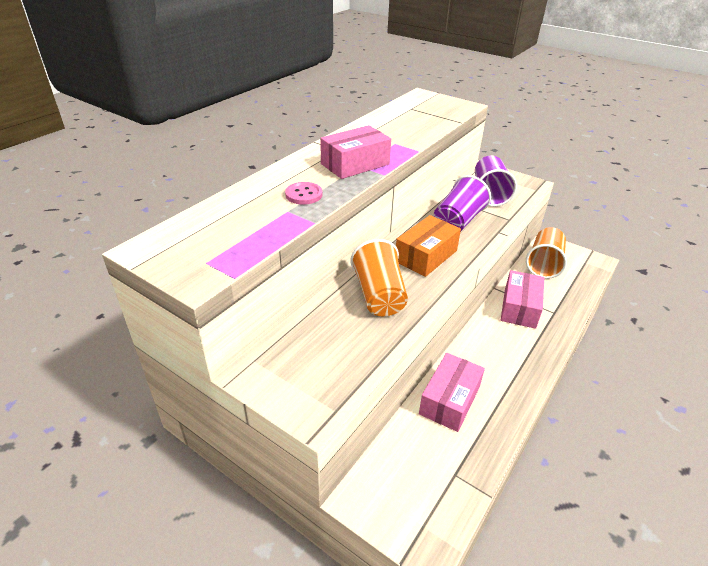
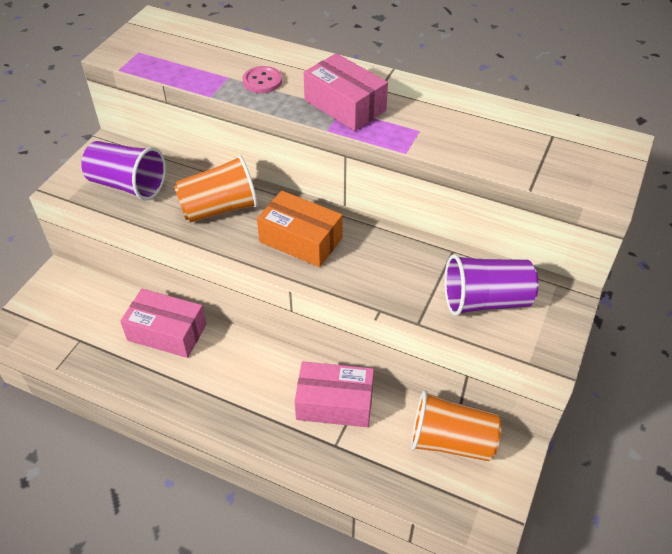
camera: 80 degrees right, 10 degrees up
purple cup [433,175,491,231] -> purple cup moved to [81,141,166,200]

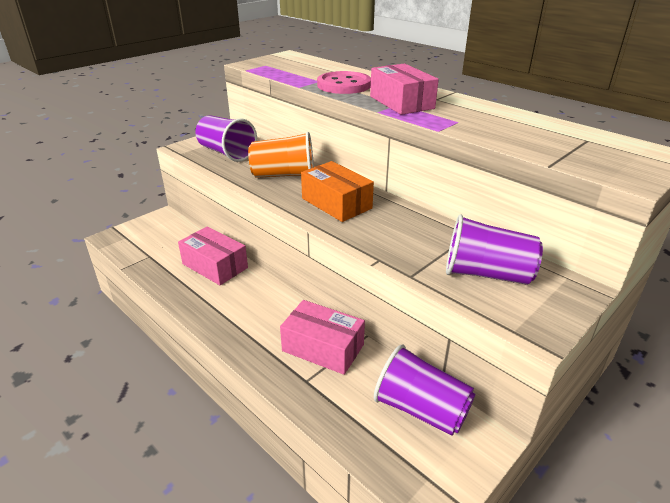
camera: 20 degrees right, 15 degrees down
pink button [243,66,282,93] -> pink button [317,71,371,94], size x1.69
orange cup [411,390,502,461] -> purple cup [374,344,476,435]

